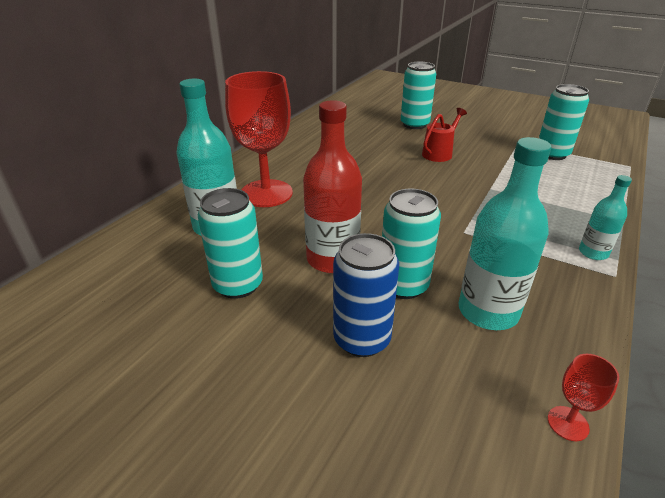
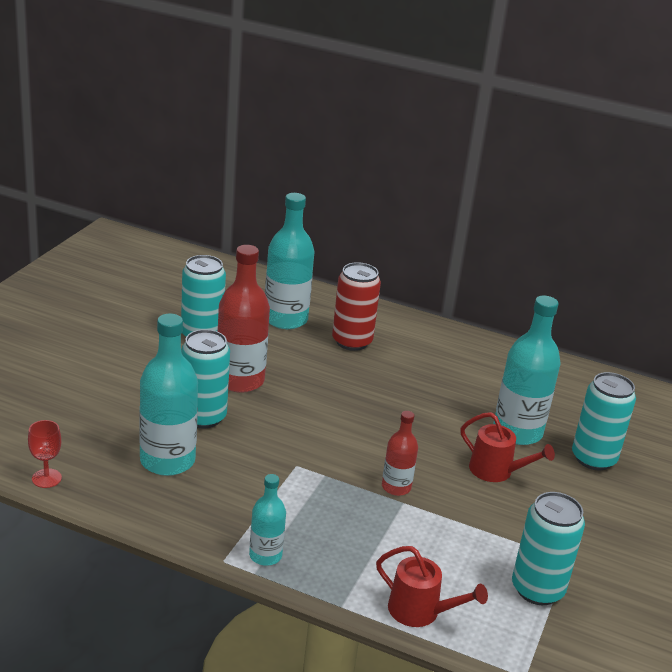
camera: 80 degrees right, 5 degrees down
red goblet [225,71,293,207] -> red can [332,262,381,351]
blue can [333,233,399,357] -> none
none -> red watering can [376,546,488,627]
none -> red bottle [382,411,418,496]
none -> turquoise bottle [493,296,561,445]

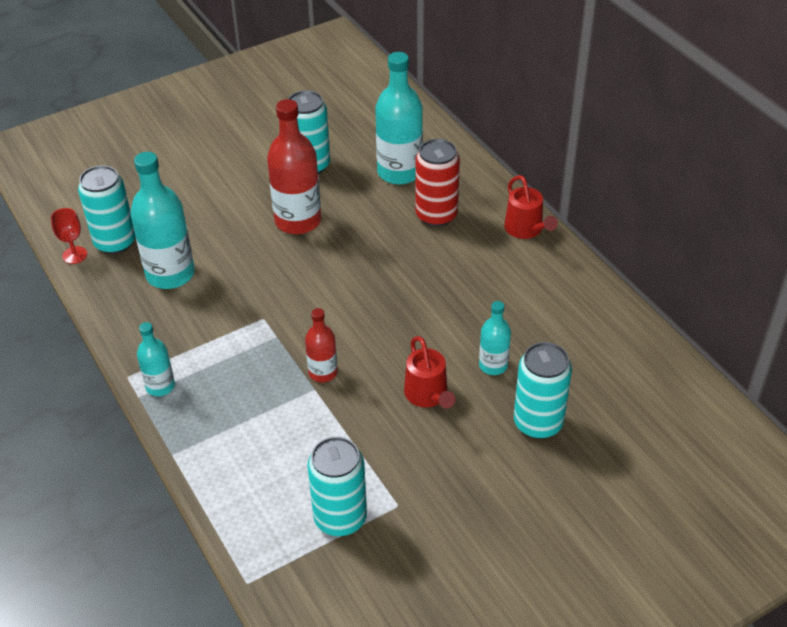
camera: 40 degrees right, 15 degrees up
turquoise can [181,329,230,428] -> turquoise can moved to [78,165,135,254]
red watering can [376,546,488,627] -> red watering can moved to [504,175,558,239]
turquoise bottle [493,296,561,445] -> turquoise bottle [479,301,511,375], size x0.55

